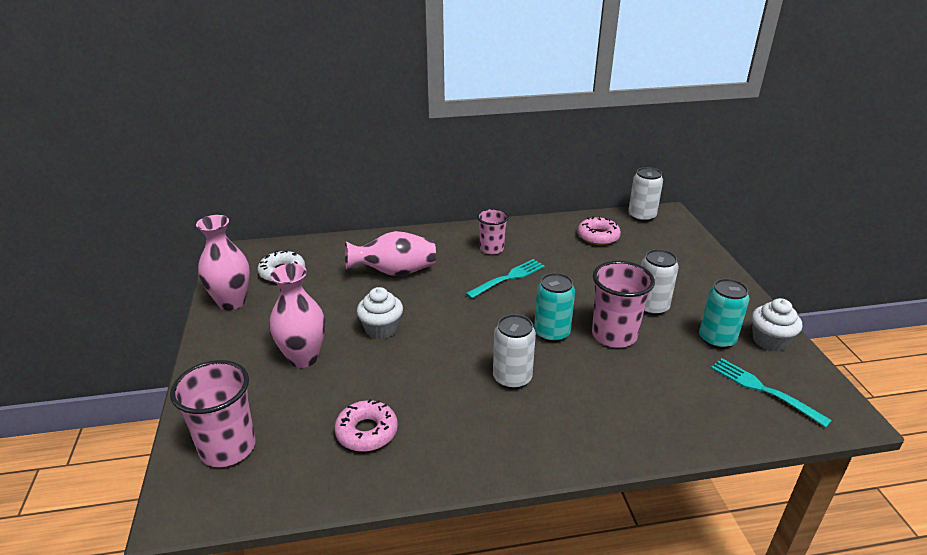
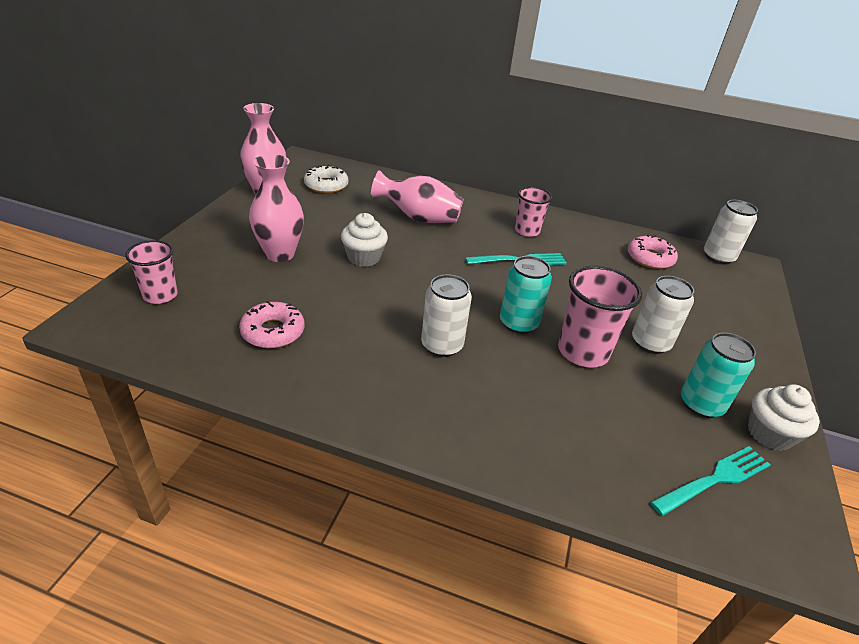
camera: 25 degrees right, 5 degrees up
pink cup [170,360,256,467] -> pink cup [125,240,178,304], size x0.64
turquoise fork [711,358,832,427] -> turquoise fork turned 75 degrees clockwise [650,446,770,516]

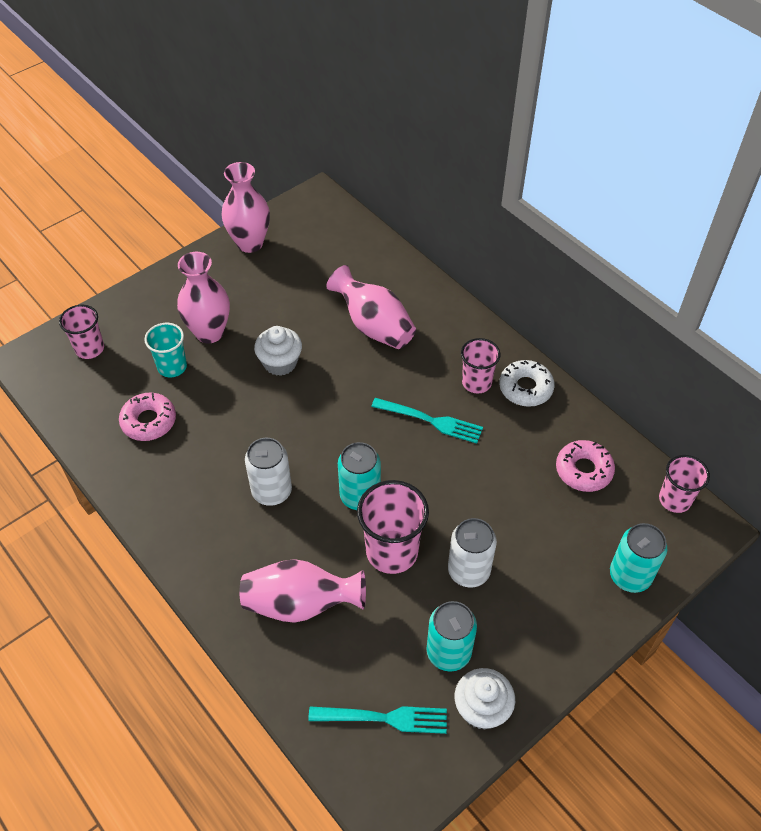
camera: 35 degrees right, 15 degrees up
white donut [304,165,349,193] -> white donut moved to [499,360,555,407]
white can [704,200,758,264] -> pink cup [659,455,710,513]
none -> turquoise cup [144,323,187,377]
none -> pink vase [240,559,366,623]
none -> turquoise can [610,523,667,593]

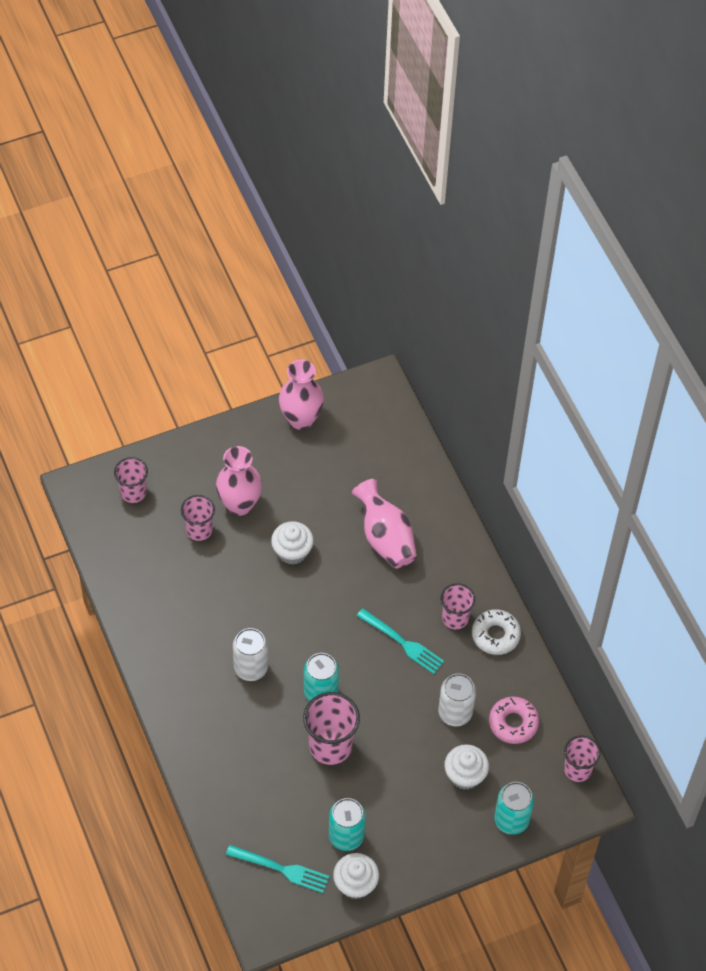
camera: 15 degrees right, 5 degrees up
pink donut [119,392,176,441] -> none
turquoise cup [144,323,187,377] -> pink cup [181,495,215,541]
pink vase [240,559,366,623] -> none
white can [448,518,497,588] -> white can moved to [438,673,476,726]
none -> white cupcake [444,744,489,790]

